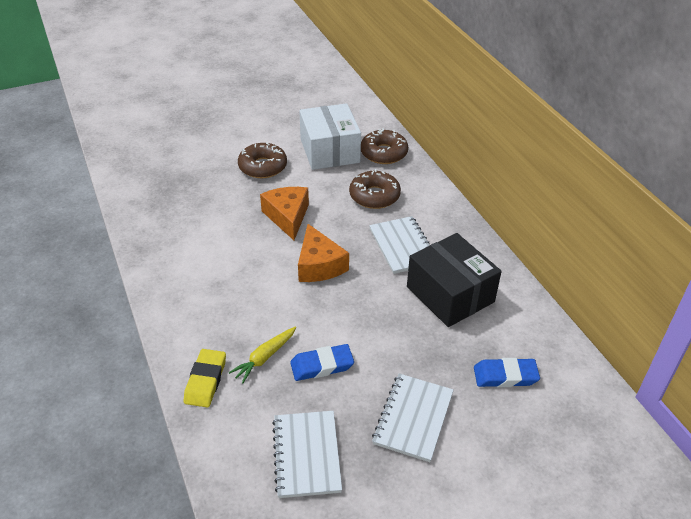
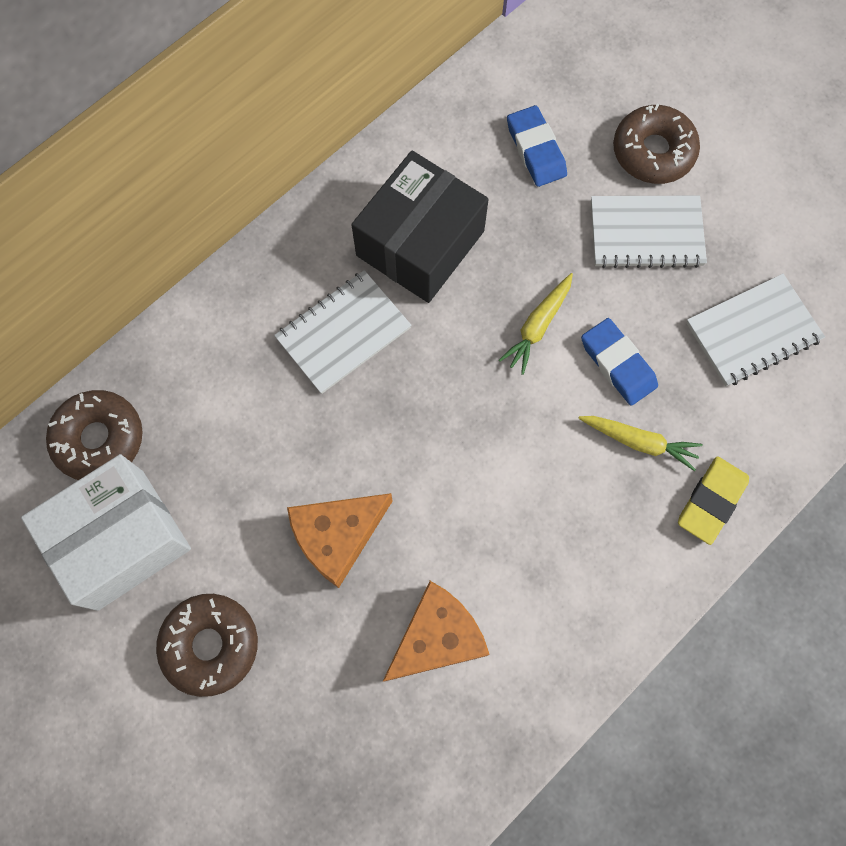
camera: 110 degrees left, 30 degrees up
yellow eraser [184,349,226,408] -> yellow eraser turned 45 degrees counterclockwise [678,456,749,545]
orange cheese [298,224,349,282] -> orange cheese moved to [383,581,490,682]
brown donut [349,169,401,209] -> brown donut moved to [613,104,700,184]
none -> yellow carrot [499,273,573,375]

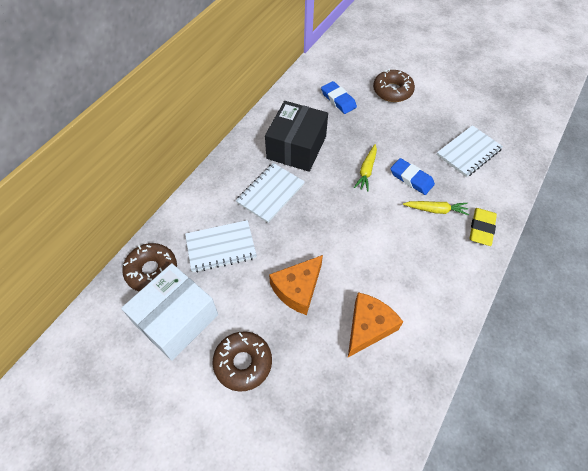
camera: 15 degrees left, 15 degrees down
white notebook [591,196,707,268] -> white notebook moved to [185,220,257,273]

